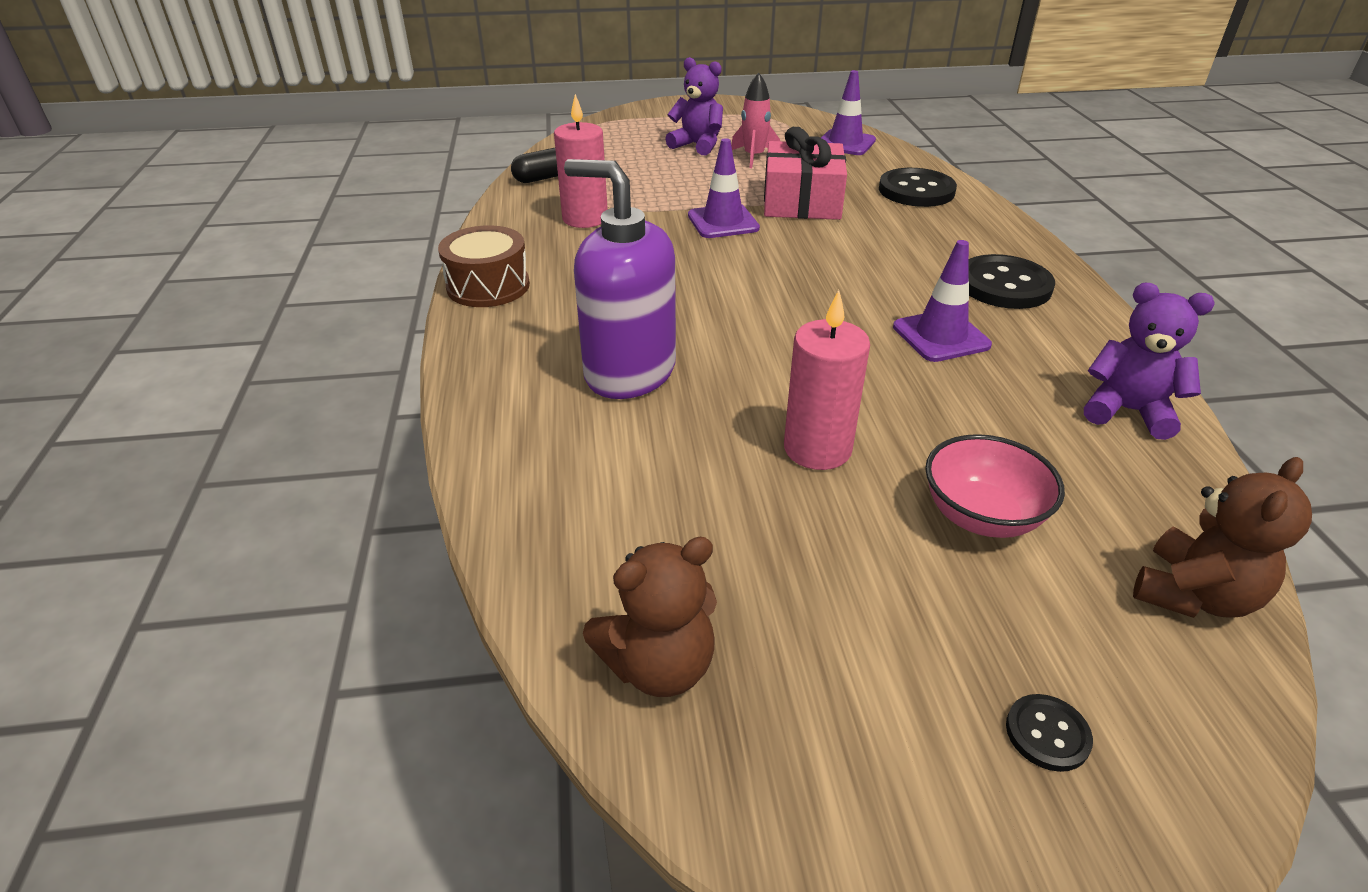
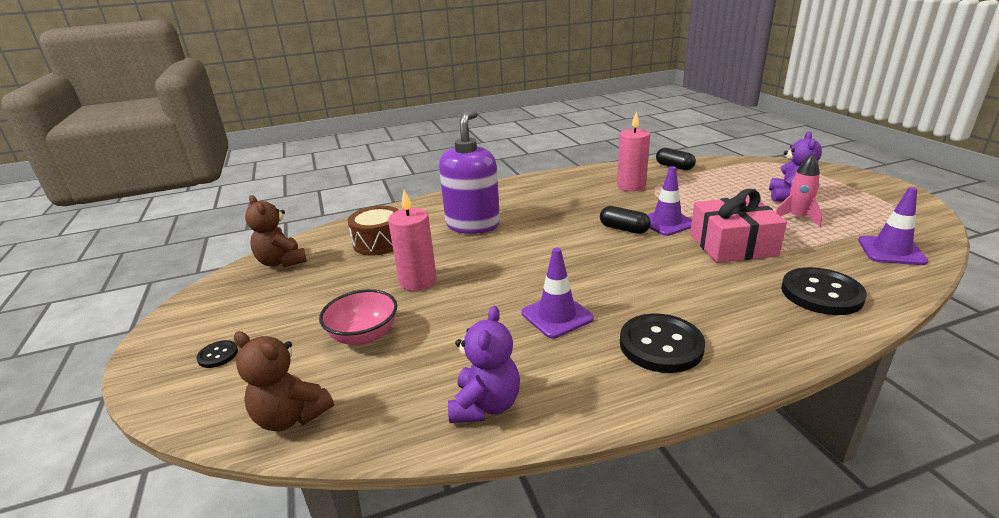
camera: 80 degrees right, 10 degrees down
brown drum [438,225,530,307] -> brown drum moved to [348,206,399,256]
none -> black capsule [600,206,651,234]

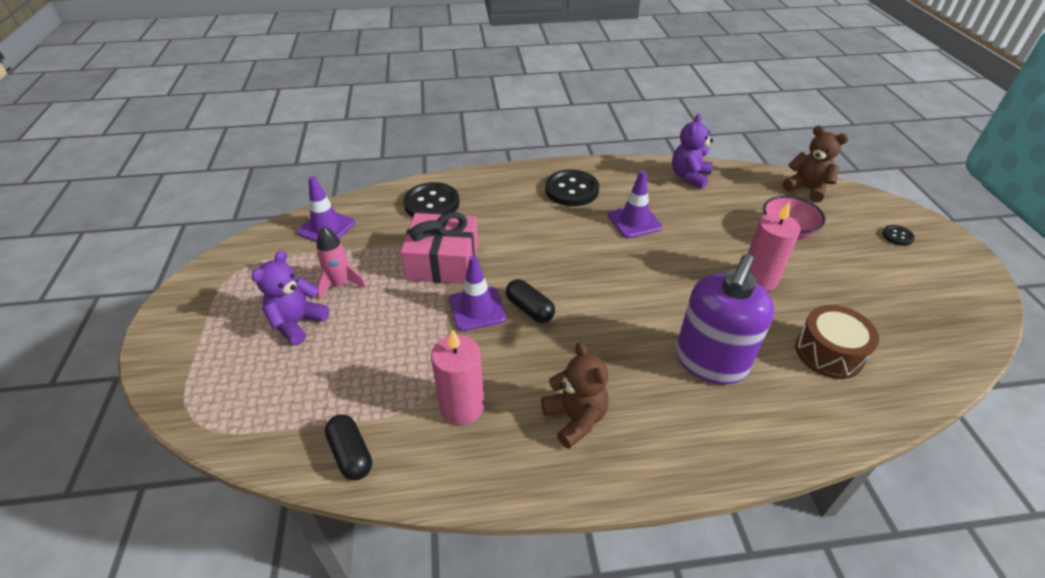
camera: 170 degrees left, 15 degrees up
brown teddy bear [245,195,307,267] -> brown teddy bear moved to [541,342,609,449]

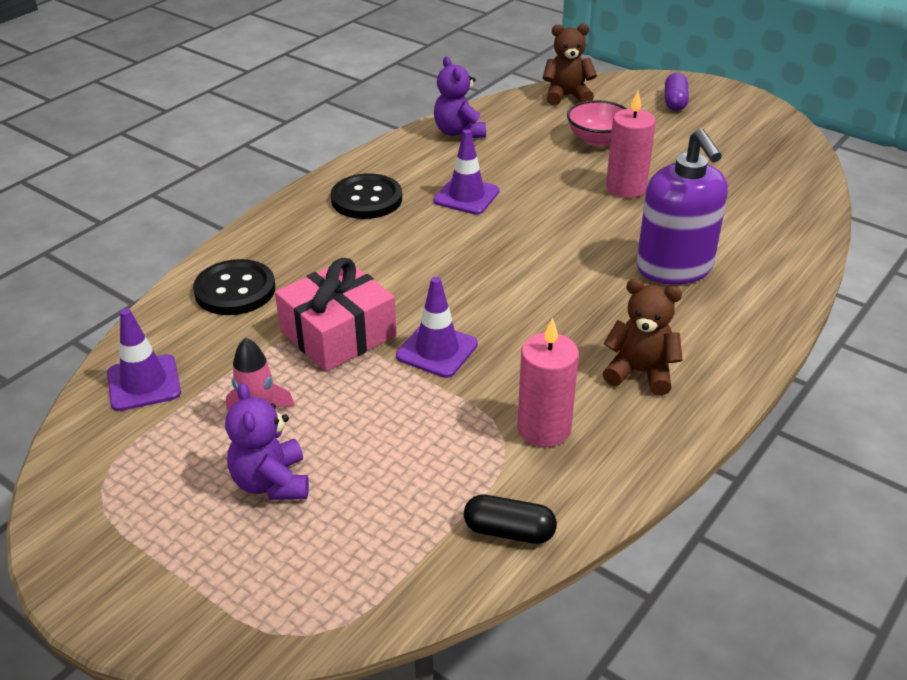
camera: 45 degrees left, 5 degrees down
black capsule [506,279,555,323] -> none
brown drum [795,305,879,379] -> none
black button [882,225,915,246] -> purple capsule [665,73,689,111]

